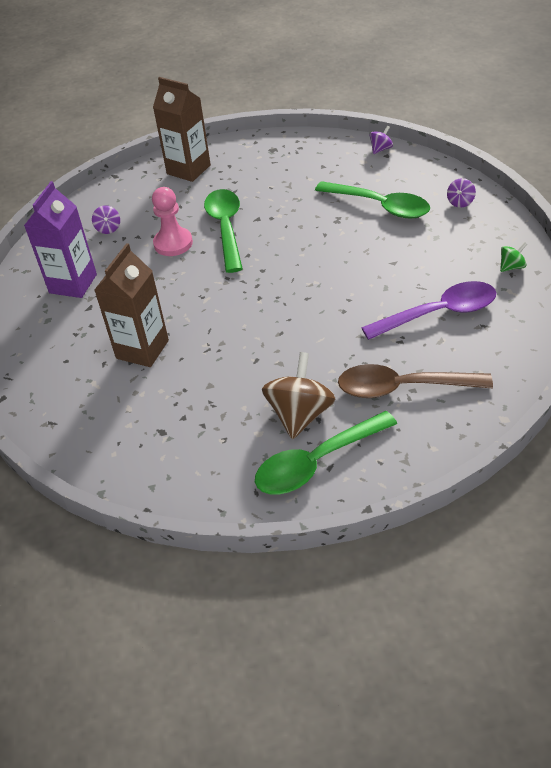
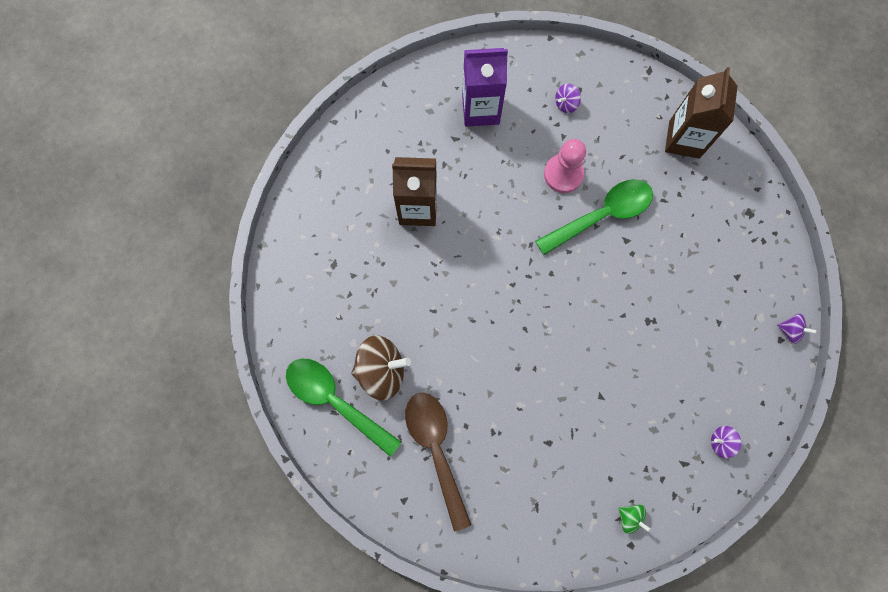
camera: 65 degrees right, 30 degrees up
green spoon [315,181,430,219] -> none
purple spoon [361,281,496,340] -> none

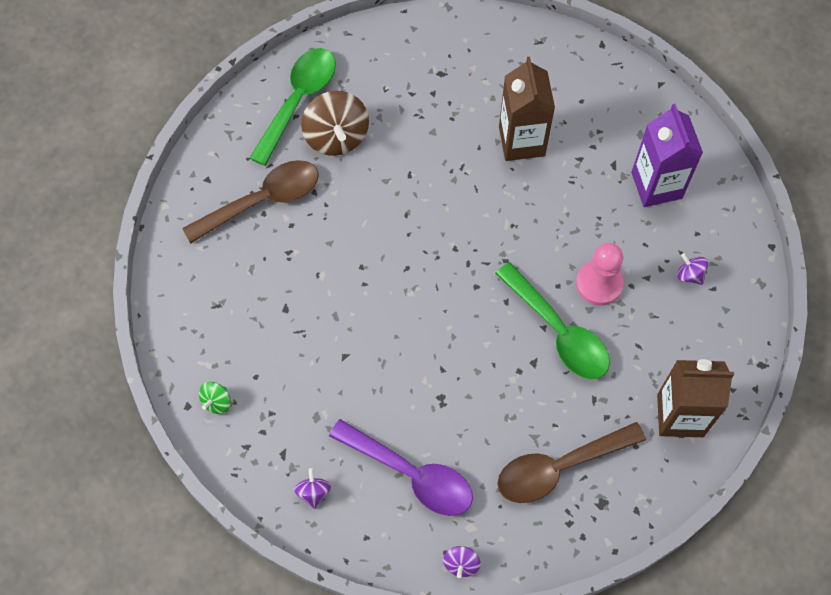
camera: 80 degrees right, 10 degrees down
none -> purple spoon [329,419,473,516]
none -> brown spoon [497,422,646,503]

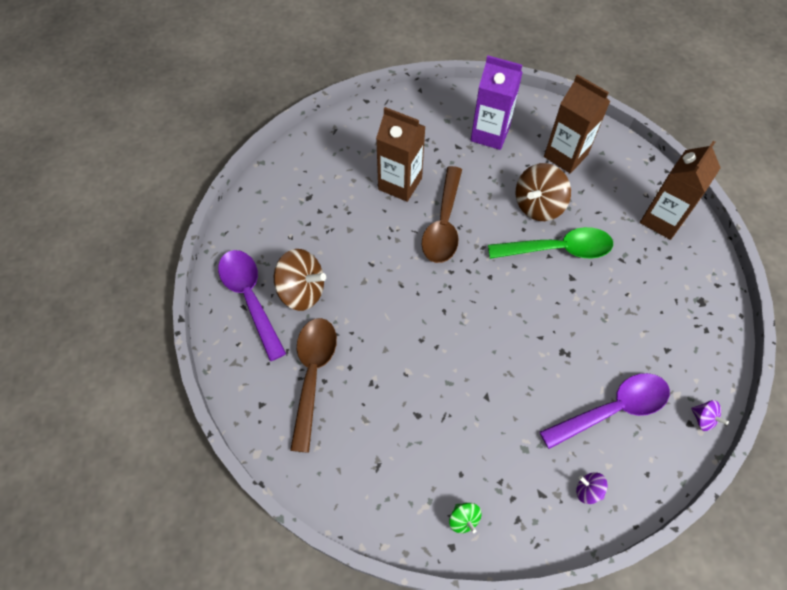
camera: 55 degrees left, 5 degrees down
green spoon [250,48,336,166] -> purple spoon [218,250,286,361]
brown spoon [497,422,646,503] -> brown spoon moved to [422,166,462,263]
pink pawn [576,243,624,305] -> brown spinning top [516,163,571,221]
purple spinning top [677,253,708,285] -> brown carton [544,74,611,173]

